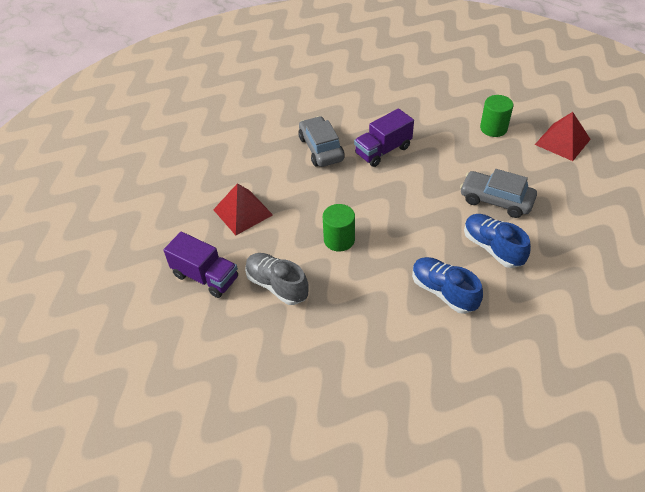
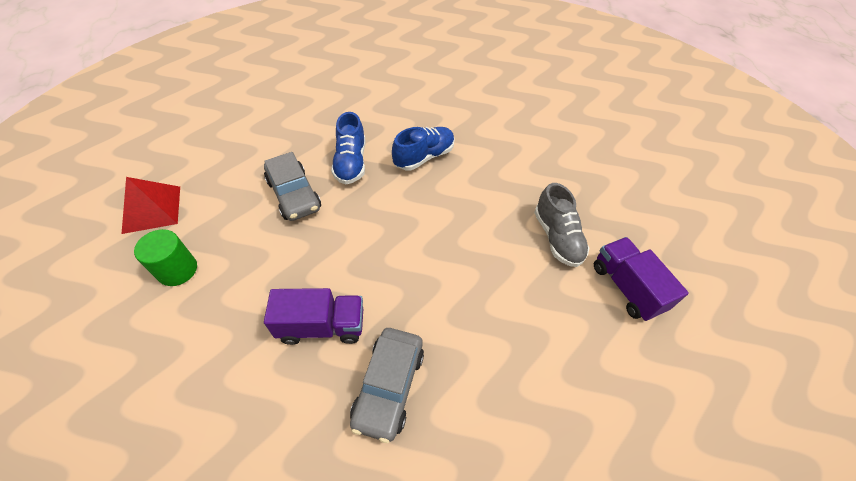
camera: 150 degrees left, 5 degrees up
red pyramid [213,183,273,235] -> none
green cylinder [323,204,355,251] -> none
blue shoe [412,257,483,314] -> blue shoe turned 120 degrees counterclockwise [392,127,455,170]

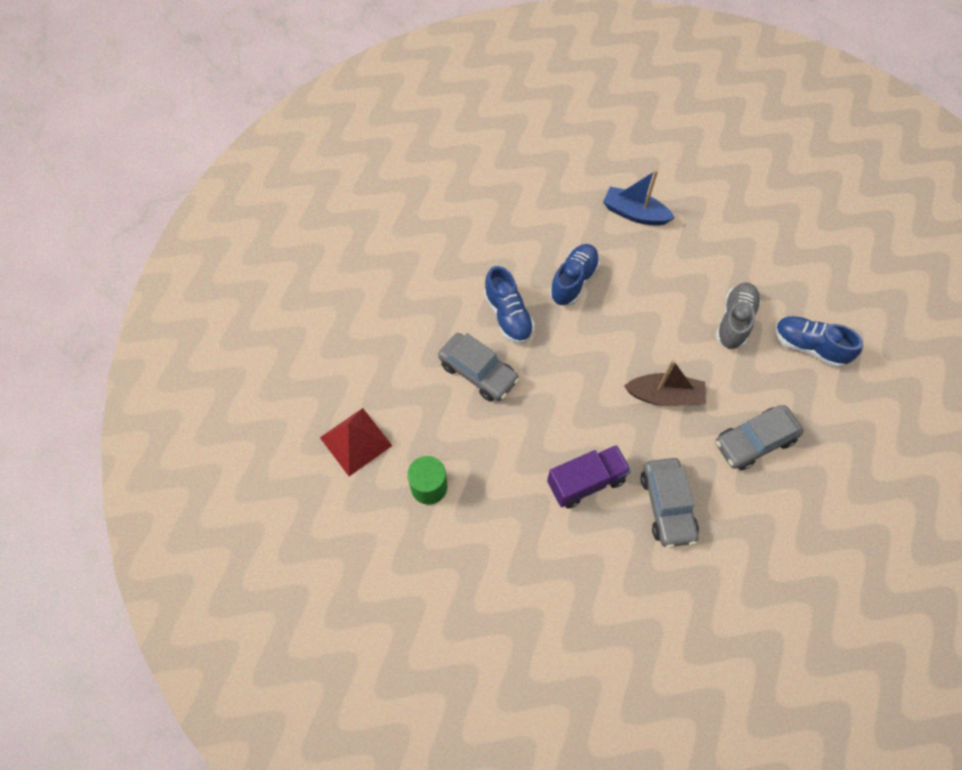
camera: 20 degrees left, 10 degrees up
grey shoe [534,183,589,267] -> grey shoe turned 120 degrees counterclockwise [716,283,761,349]
purple truck [594,237,689,321] -> blue shoe [775,316,863,368]
none -> blue boat [603,170,675,226]
none -> brown boat [624,360,706,406]
none -> grey car [715,405,804,470]

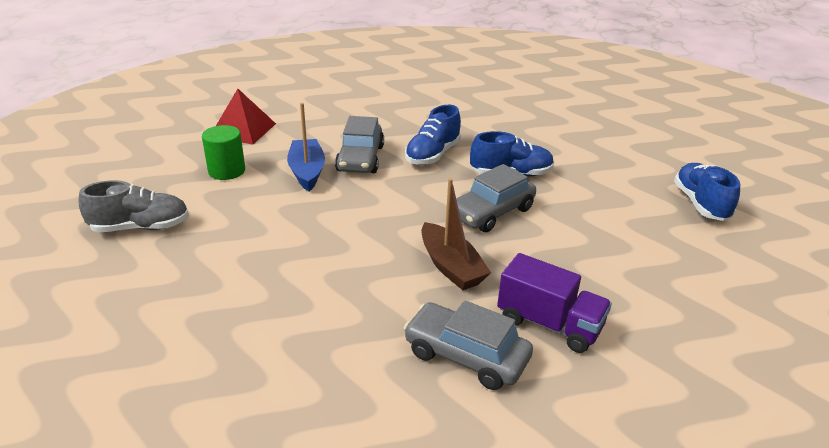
camera: 55 degrees right, 30 degrees down
purple truck [547,445,631,509] -> purple truck moved to [497,253,612,353]
blue boat [603,170,675,226] -> blue boat moved to [287,103,325,191]
grey car [641,458,699,548] -> grey car moved to [456,164,536,232]
grey shoe [716,283,761,349] -> grey shoe moved to [78,180,189,232]
blue shoe [775,316,863,368] -> blue shoe moved to [674,163,740,221]

